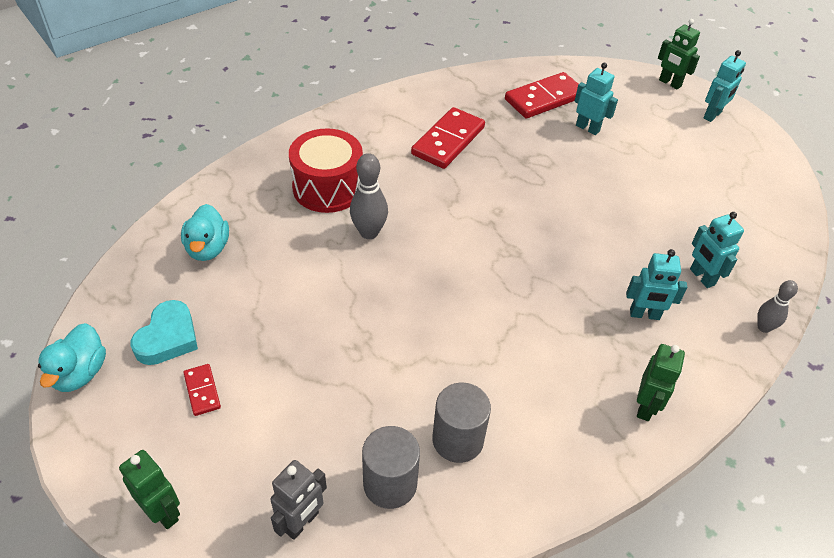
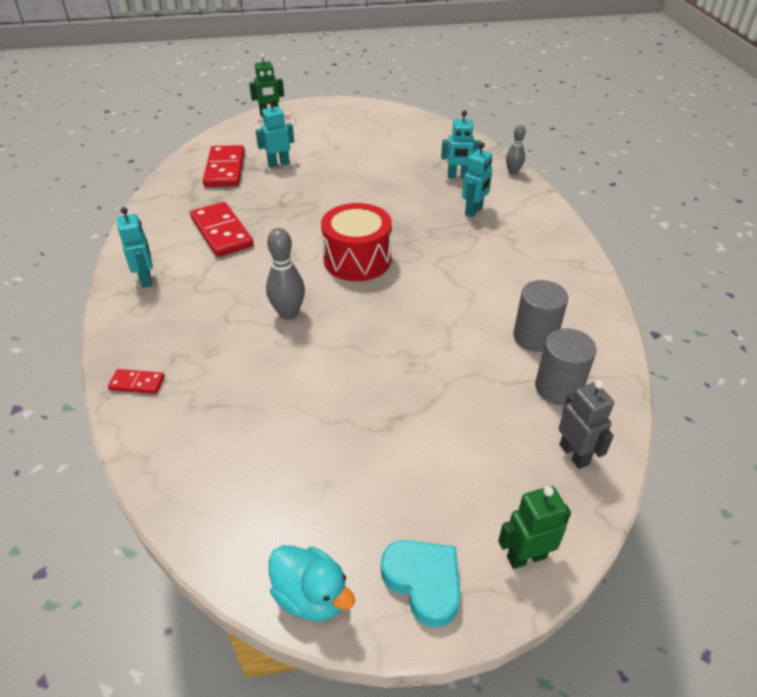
camera: 60 degrees left, 5 degrees down
turquoise heart [131,300,198,365] -> turquoise heart moved to [381,540,460,627]
turquoise duck [181,204,229,261] -> none
red domino [184,364,221,416] -> red domino moved to [108,369,165,394]
red drum [289,128,363,213] -> red drum moved to [321,203,392,281]
green robot [637,344,685,421] -> none
turquoise robot [704,50,746,122] -> turquoise robot moved to [117,207,153,288]

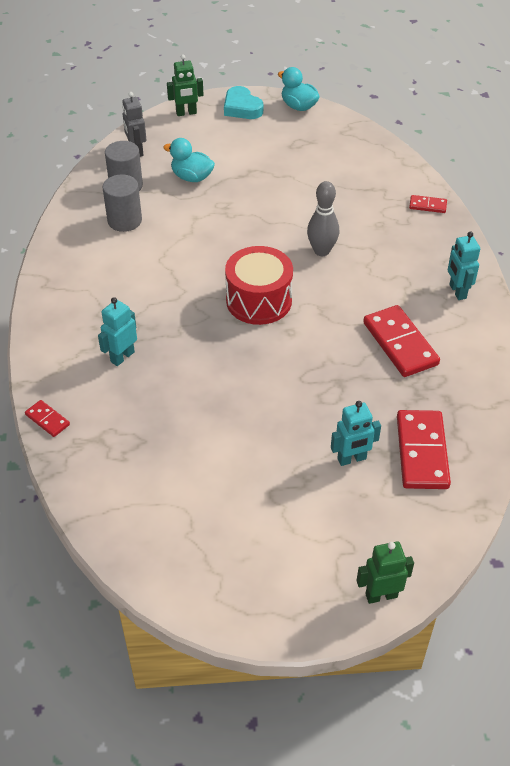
camera: 175 degrees left, 5 degrees up
turquoise robot [441,110,481,179] -> none
grey bowling pin [506,125,526,175] -> red domino [25,400,70,437]
none -> turquoise duck [163,138,215,182]

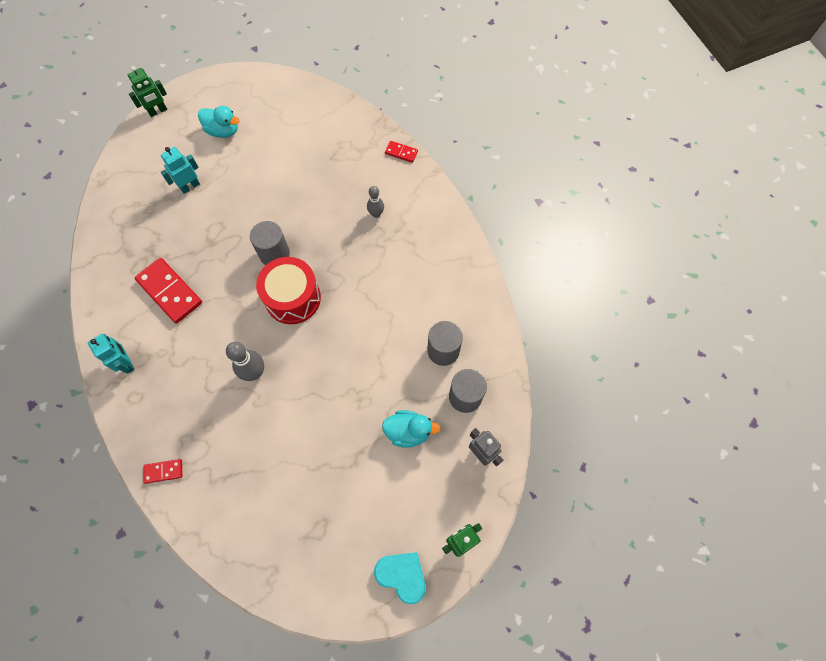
camera: 160 degrees right, 20 degrees up
turquoise robot [98,297,137,366] -> grey bowling pin [367,186,384,218]
turquoise duck [278,67,320,111] -> turquoise duck moved to [198,106,240,138]
red domino [397,410,451,489] -> none
none -> grey cylinder [250,221,290,265]

